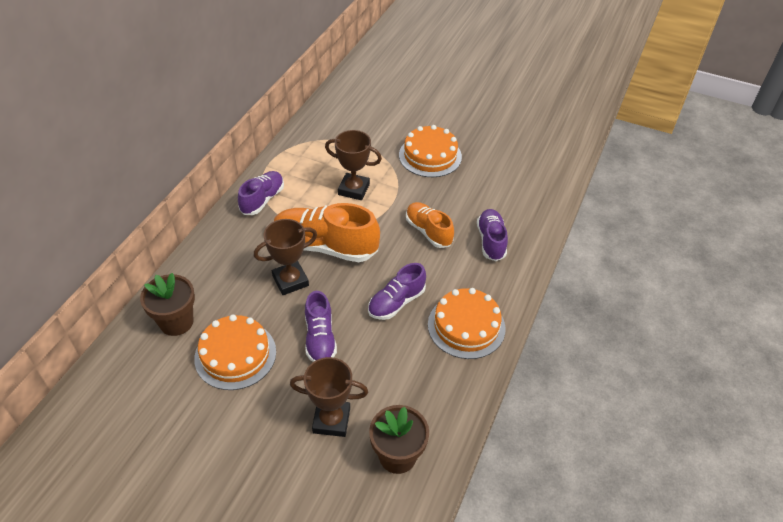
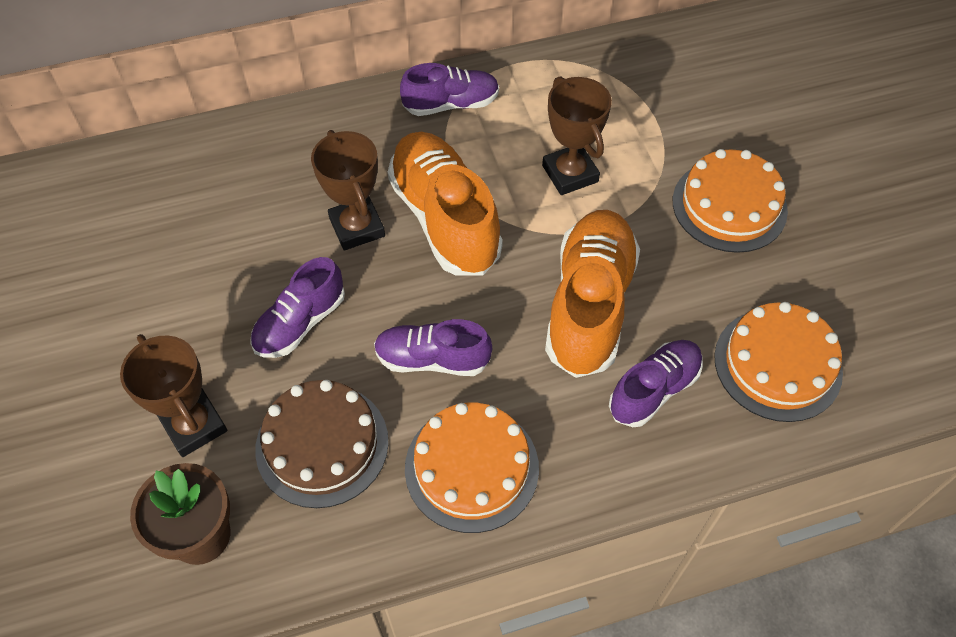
camera: 50 degrees right, 10 degrees up
brown flower pot [140,273,195,336] -> none
orange cake [194,315,276,390] -> orange cake moved to [714,302,843,422]
brown trophy [254,219,317,295] -> brown trophy turned 45 degrees clockwise [311,130,385,250]
orange shoe [406,202,454,248] -> orange shoe [545,210,640,378], size x1.67
none -> brown cake [255,380,389,508]

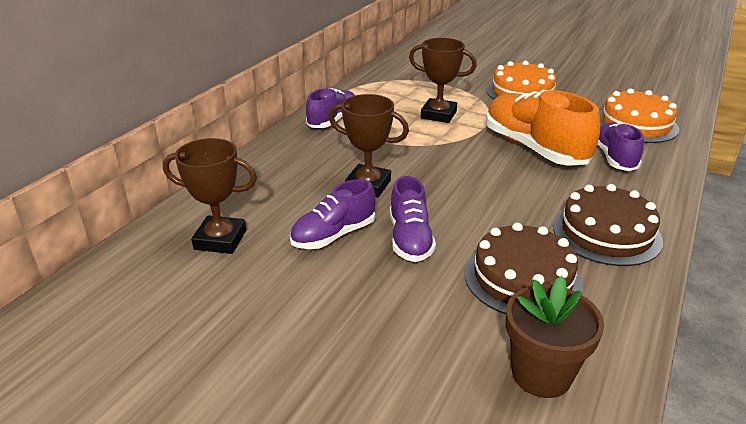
camera: 45 degrees left, 25 degrees down
brown trophy [120,334,227,457] -> brown trophy moved to [163,138,257,254]
purple shoe [374,319,492,376] -> purple shoe moved to [290,179,376,249]
orange shoe [388,132,503,276] -> none
orange cake [405,403,539,533] -> brown cake [553,184,663,266]

